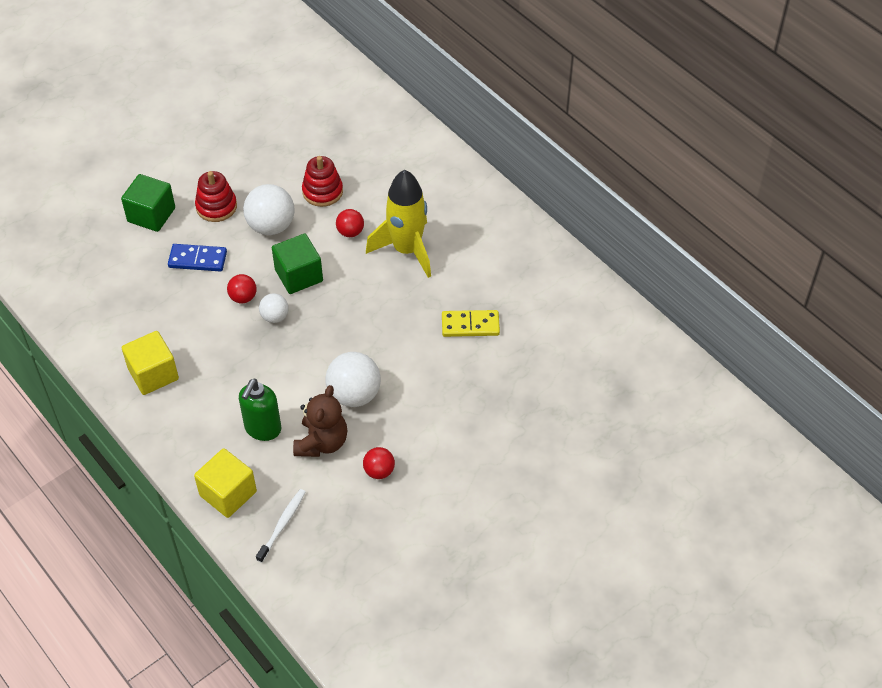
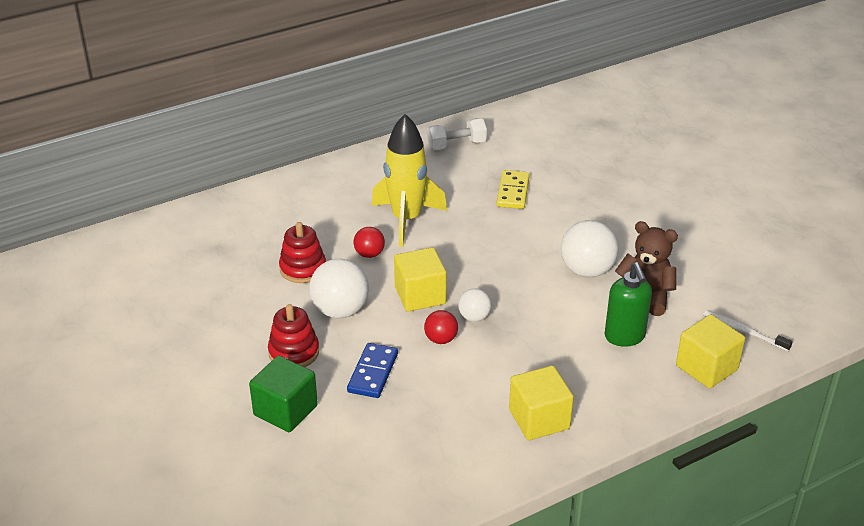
camera: 80 degrees left, 15 degrees down
green soap dispenser [239,379,281,441] -> green soap dispenser turned 45 degrees clockwise [605,262,652,347]
green cube [272,234,323,294] -> yellow cube [394,247,447,312]
red ball [363,447,395,479] -> none
none -> white dumbbell [427,118,487,150]

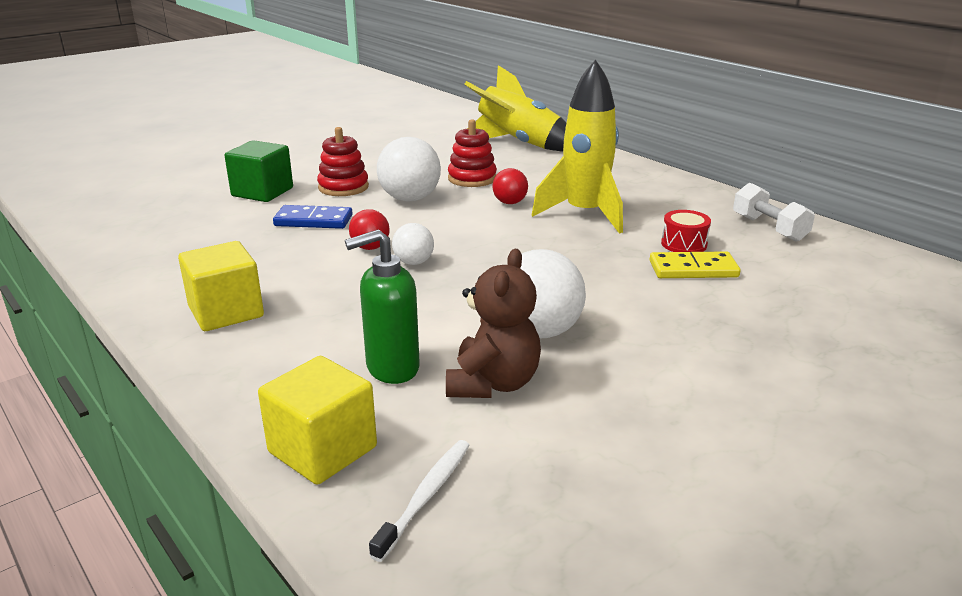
camera: 80 degrees right, 10 degrees down
yellow cube [394,247,447,312] -> none
none -> yellow rocket [464,65,566,152]
none -> red drum [661,210,711,252]

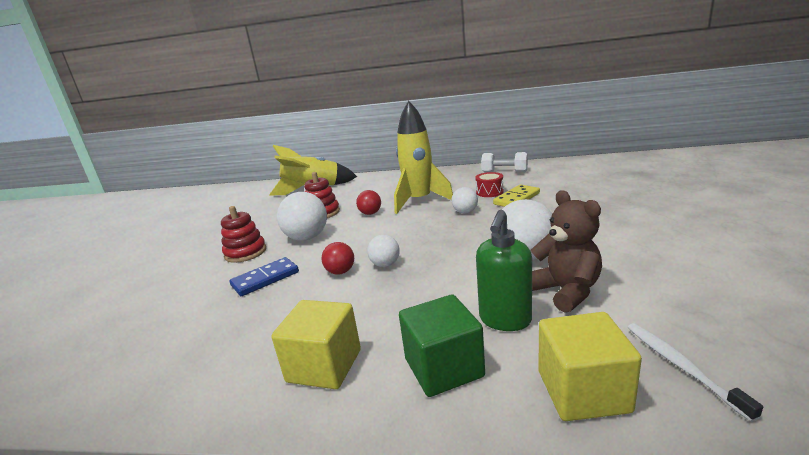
camera: 40 degrees left, 5 degrees down
green cube [225,140,293,202] -> green cube moved to [399,294,485,397]
none -> white ball [452,187,478,213]

